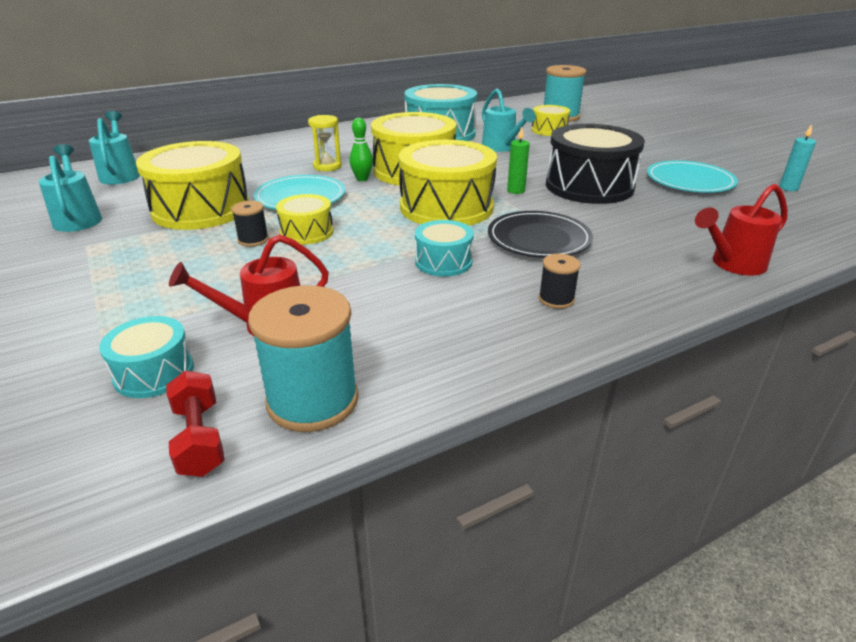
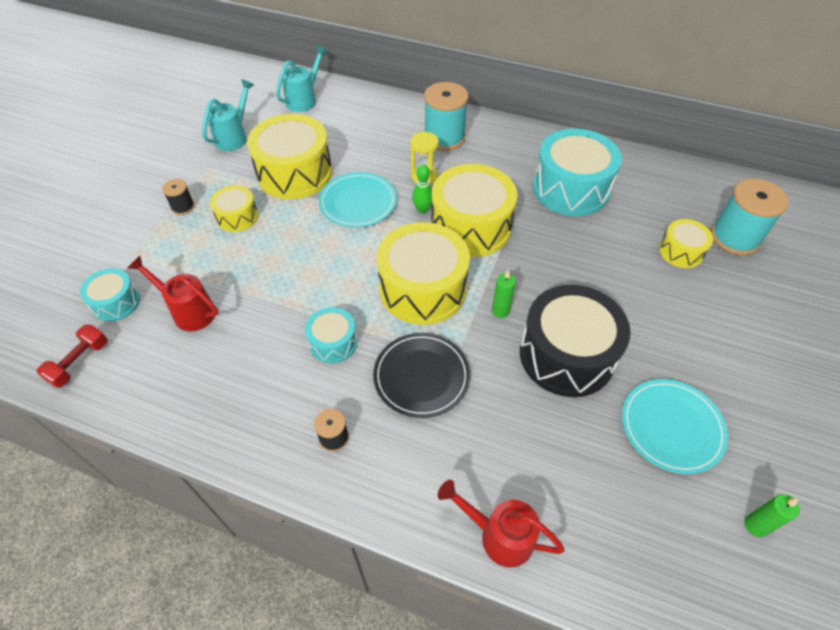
camera: 50 degrees right, 20 degrees up
black spool [231,201,269,247] -> black spool moved to [162,179,195,215]
turquoise spool [248,285,359,432] -> turquoise spool moved to [424,82,469,151]
yellow drum [276,194,333,245] -> yellow drum moved to [210,185,258,232]
turquoise watering can [482,88,536,152] -> none
turquoise candle [779,124,816,191] -> green candle [744,494,800,537]

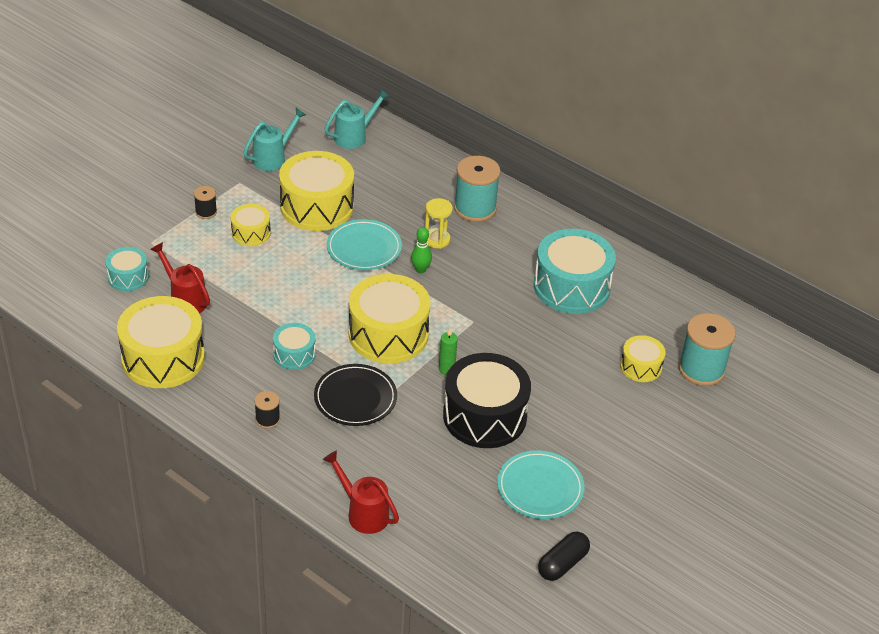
camera: 15 degrees right, 10 degrees down
red dumbbell [36,325,108,388] -> none
yellow drum [431,164,517,257] -> yellow drum moved to [117,296,205,388]
green candle [744,494,800,537] -> black capsule [538,532,590,581]

